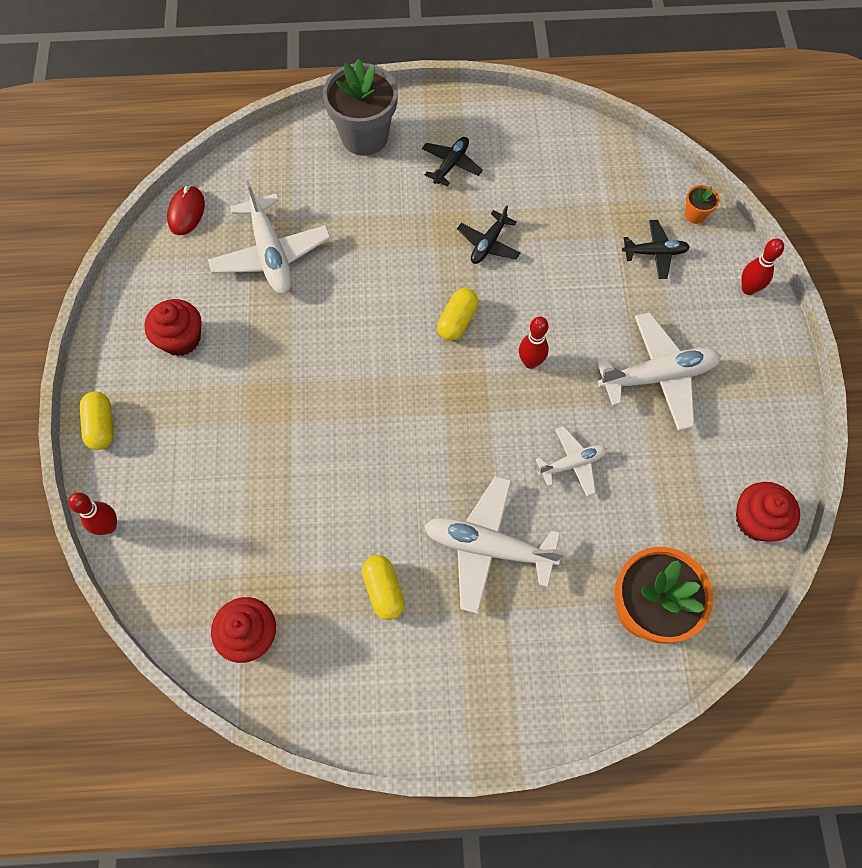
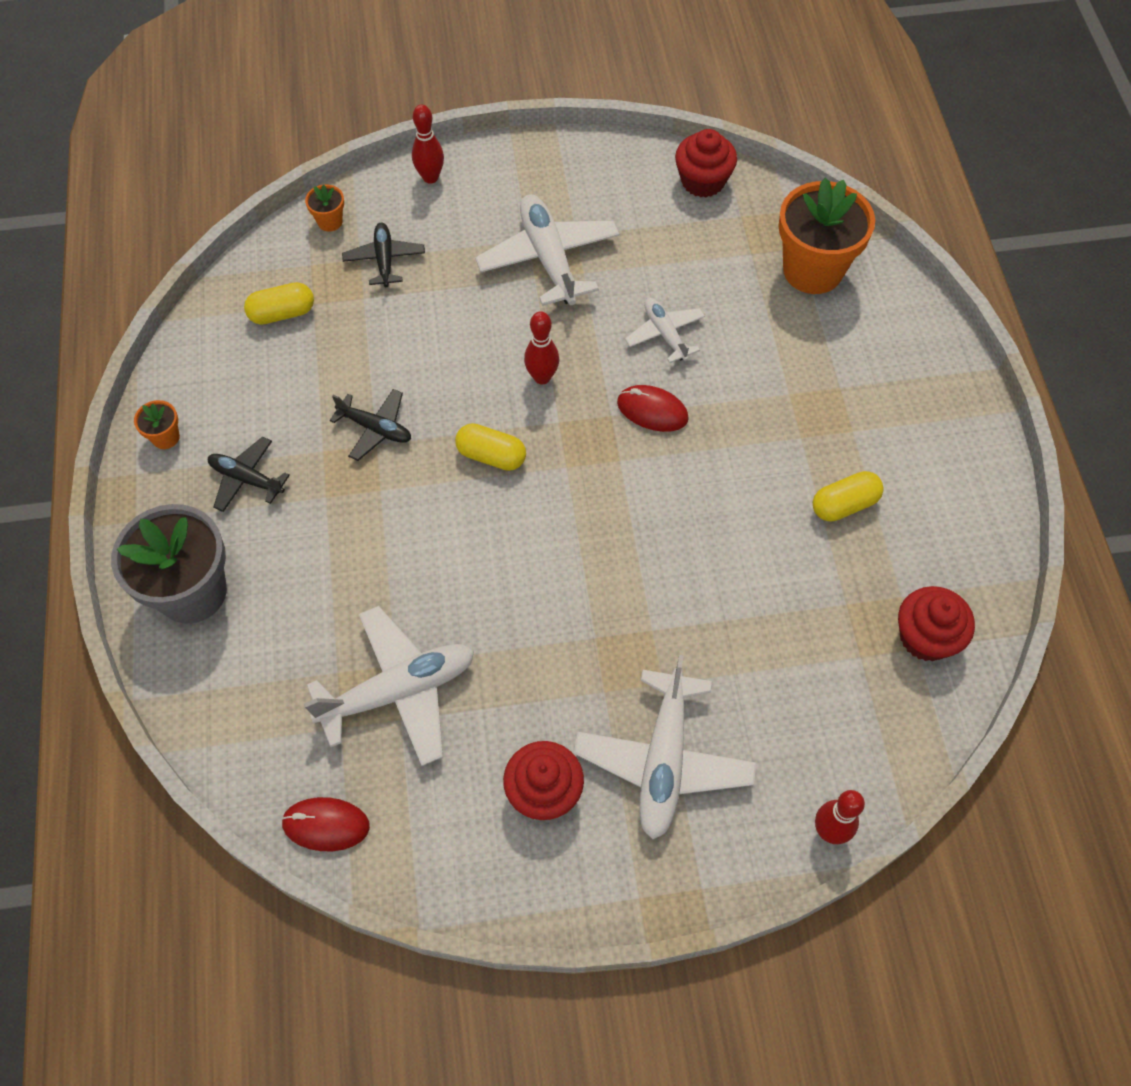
camera: 95 degrees left, 5 degrees down
yellow capsule [80,392,113,450] -> yellow capsule moved to [244,282,314,325]
white plane [424,476,564,614] -> white plane moved to [574,655,756,839]
none -> orange flower pot [134,400,180,449]
none -> red mouse [617,385,689,432]

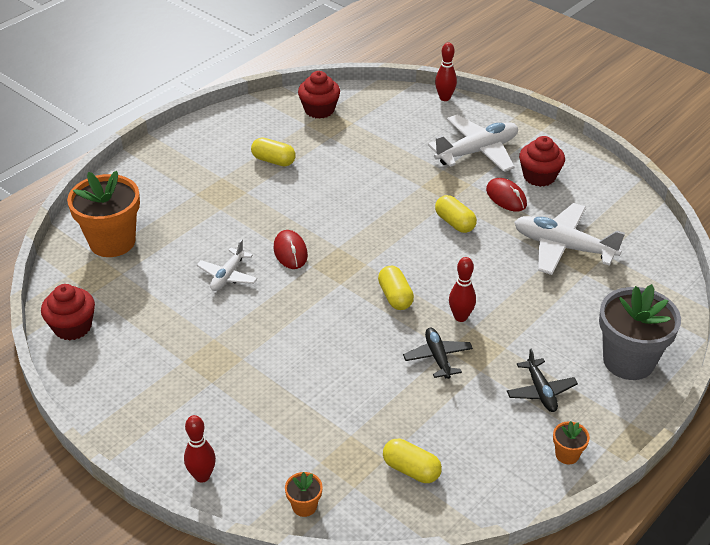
camera: 130 degrees left, 20 degrees down
red mouse [281,797,370,851] -> red mouse moved to [486,178,527,212]
black plane [342,223,425,287] -> none
white plane [475,194,620,306] -> none
red bowling pin [524,311,559,384] -> red bowling pin moved to [449,257,476,322]
none -> yellow capsule [435,195,477,233]

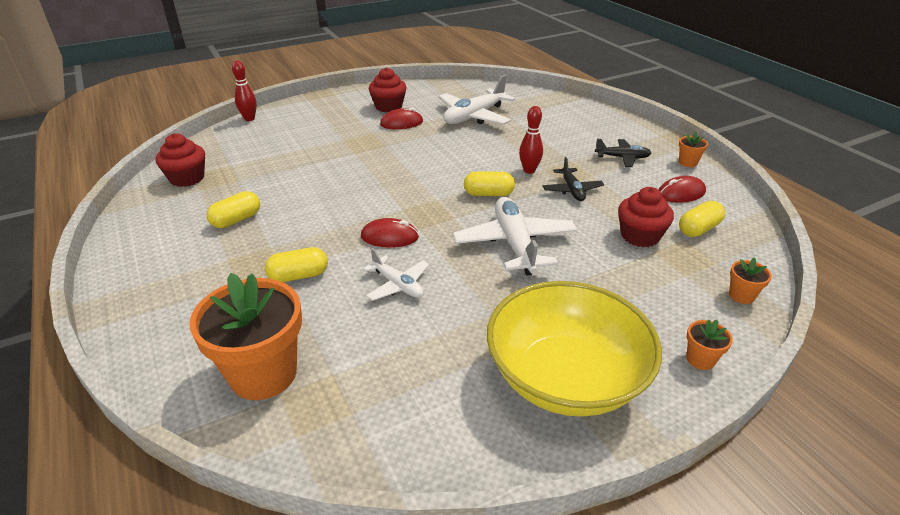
camera: 70 degrees left, 5 degrees down
red cupcake [41,284,95,341] -> red cupcake moved to [618,187,674,247]
red bowling pin [184,415,216,483] -> orange flower pot [686,319,733,370]
black plane [403,328,473,379] -> black plane turned 105 degrees counterclockwise [543,157,604,201]
white plane [428,115,518,172] -> white plane moved to [453,197,577,276]
yellow capsule [435,195,477,233] -> yellow capsule moved to [265,247,328,282]
grey flower pot [599,284,681,380] -> none
none -> yellow bowl [487,281,662,417]
none -> red mouse [658,176,706,203]

